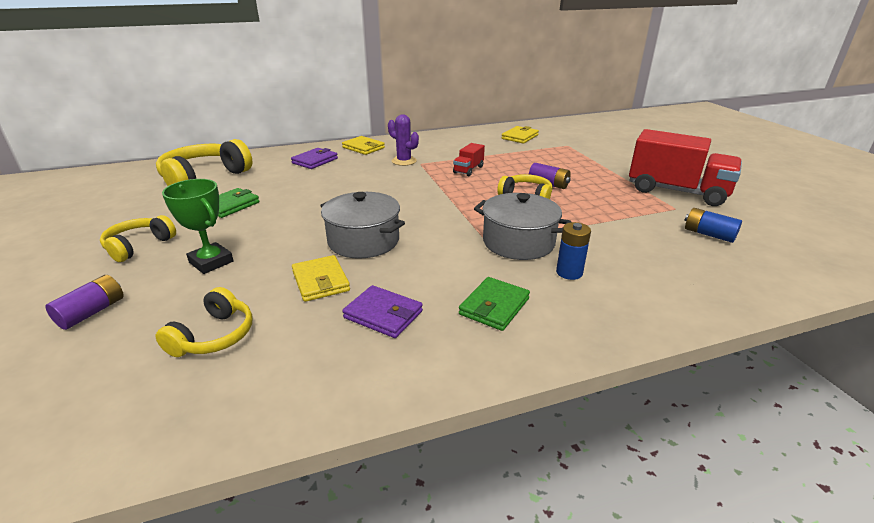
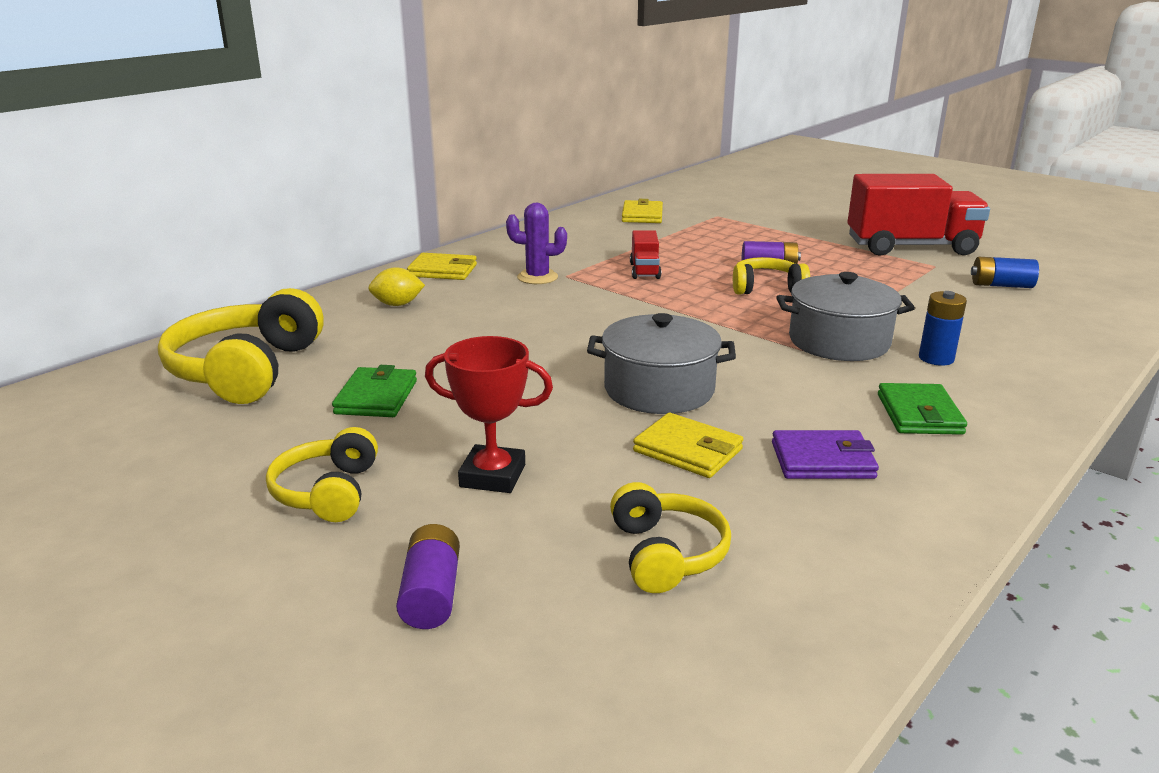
camera: 30 degrees left, 5 degrees down
green trophy [162,179,234,274] -> red trophy [425,336,553,493]
purple wallet [291,148,338,169] -> yellow lemon [368,267,425,306]

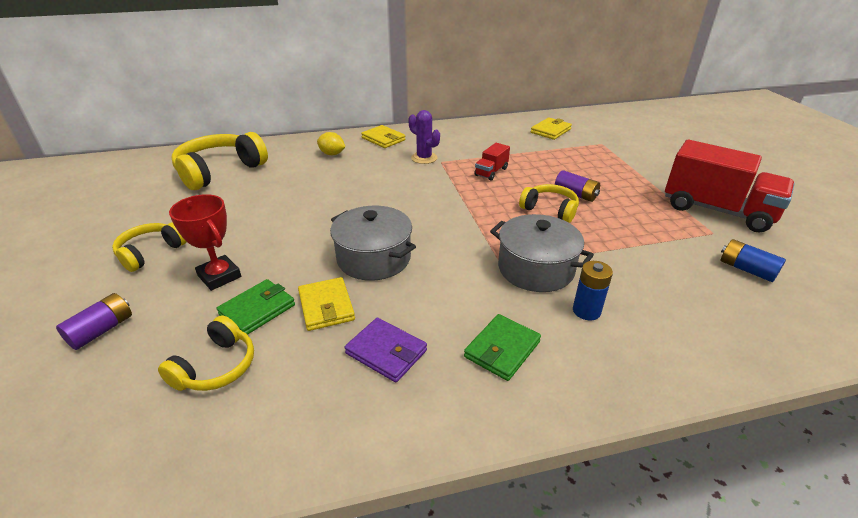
camera: 35 degrees right, 10 degrees up
green wallet [332,365,417,417] -> green wallet moved to [217,279,295,335]

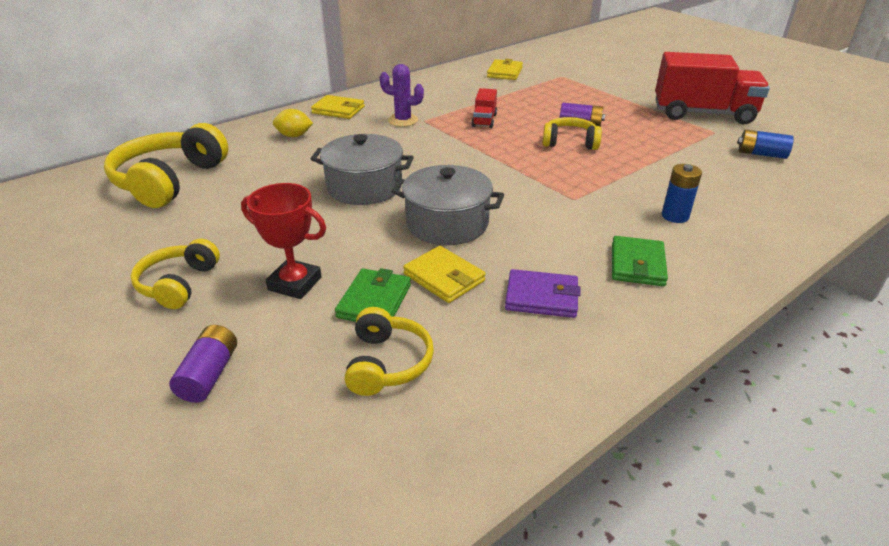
camera: 25 degrees left, 0 degrees up
grey pot [490,214,594,292] -> grey pot moved to [310,134,414,205]

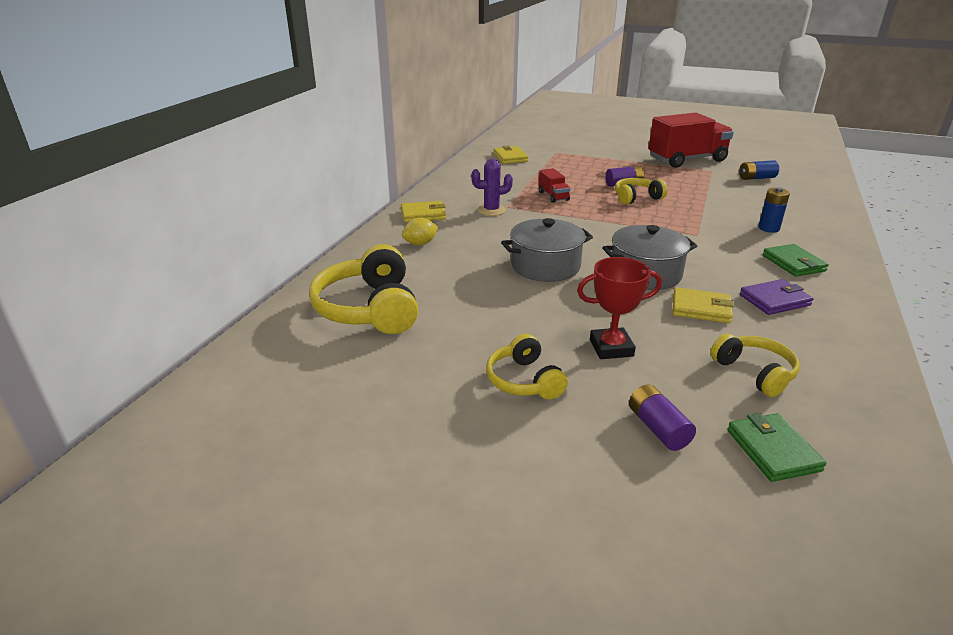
camera: 30 degrees left, 5 degrees down
green wallet [335,268,411,322] -> green wallet moved to [727,413,826,482]

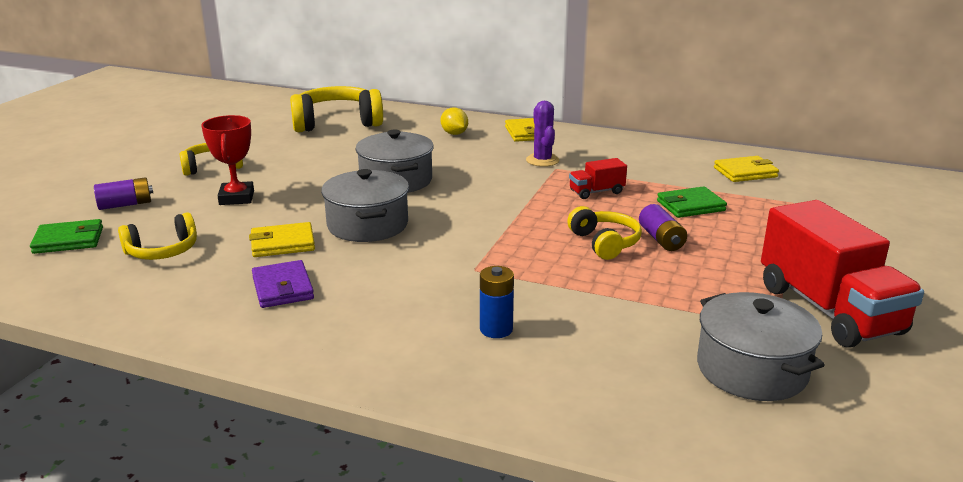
camera: 90 degrees right, 5 degrees down
yellow wallet [673,287,734,323] -> yellow wallet turned 60 degrees clockwise [249,222,315,257]
blue battery [739,160,779,180] -> grey pot [697,292,825,401]
green wallet [763,244,829,277] -> green wallet moved to [657,186,727,218]

